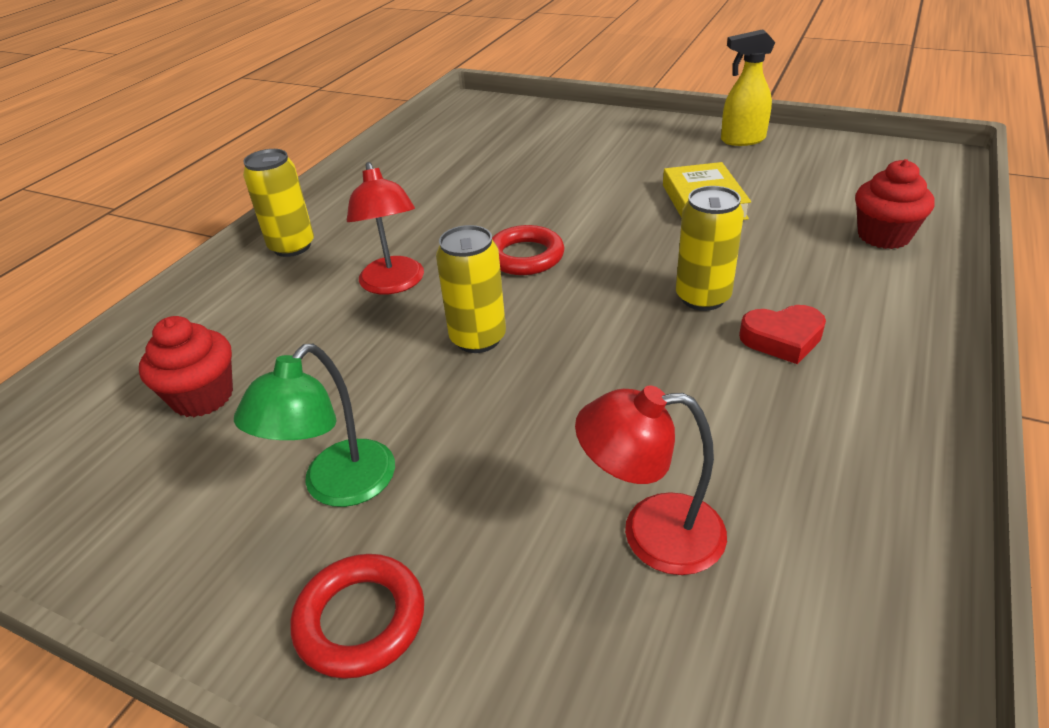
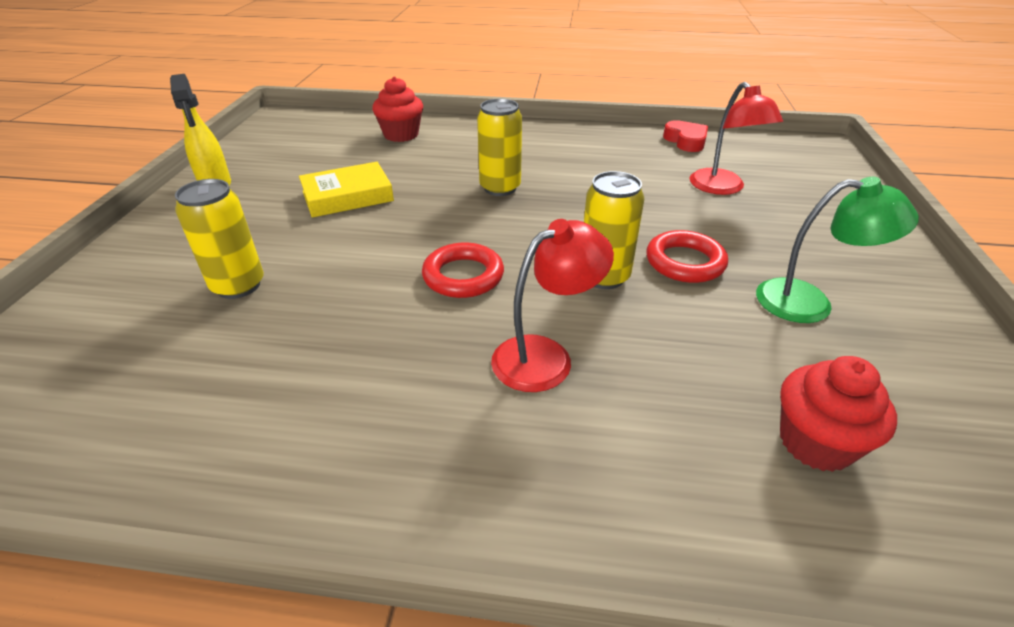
camera: 110 degrees left, 0 degrees up
yellow can [243,149,314,257] -> yellow can moved to [175,179,264,299]
red ring [291,554,424,679] -> red ring moved to [646,230,728,283]
red heart [739,305,826,364] -> red heart moved to [663,120,708,152]

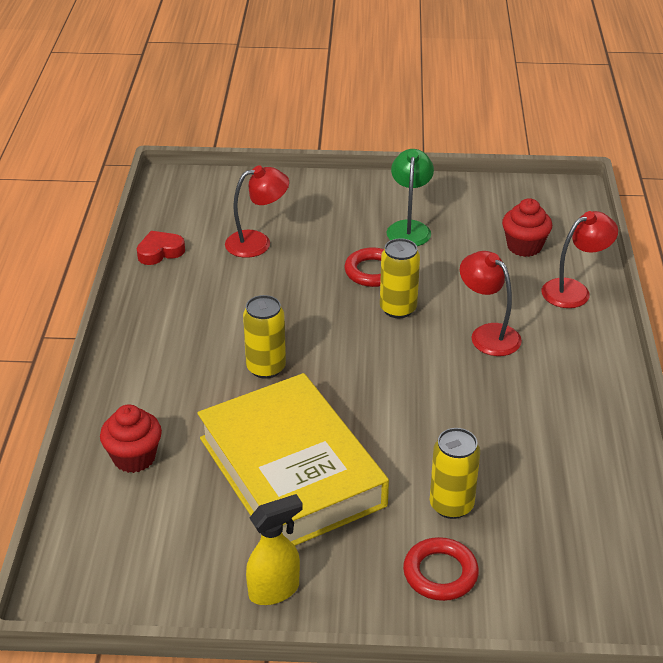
camera: 95 degrees left, 0 degrees up
yellow book [299,162,394,218] -> yellow book [198,373,389,546], size x2.10
red ring [422,243,504,298] -> red ring moved to [403,537,479,601]
none -> red lamp [542,211,618,308]

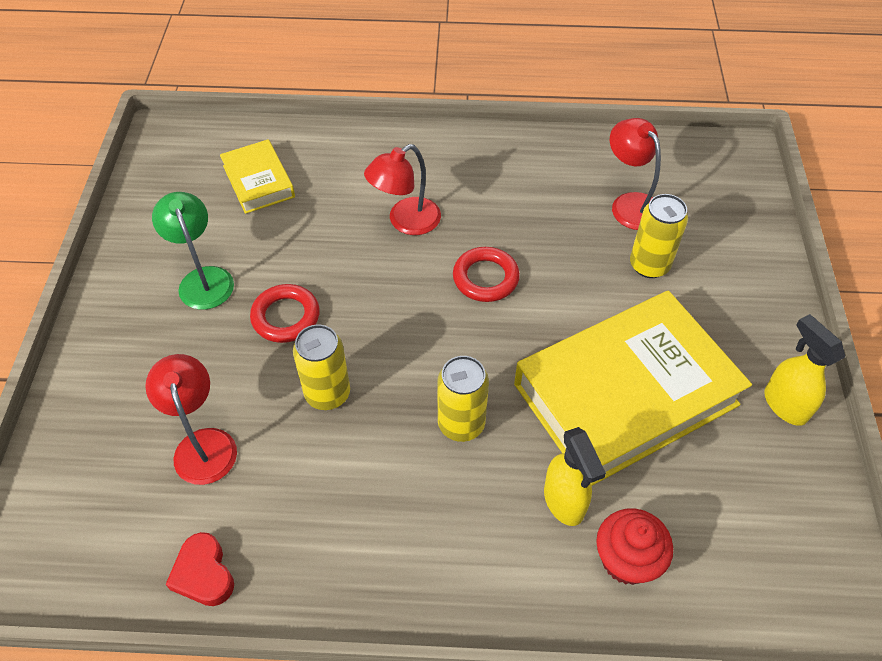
camera: 90 degrees left, 15 degrees up
yellow can [380,238,420,318] -> yellow can moved to [293,324,350,410]
green lamp [387,149,434,246] -> green lamp turned 60 degrees clockwise [152,192,234,310]
red ring [403,537,479,601] -> red ring moved to [453,247,520,302]
red cupcake [502,198,552,257] -> yellow book [220,139,295,214]
red lamp [542,211,618,308] -> red lamp moved to [610,118,661,230]
none -> yellow spray bottle [544,427,606,526]

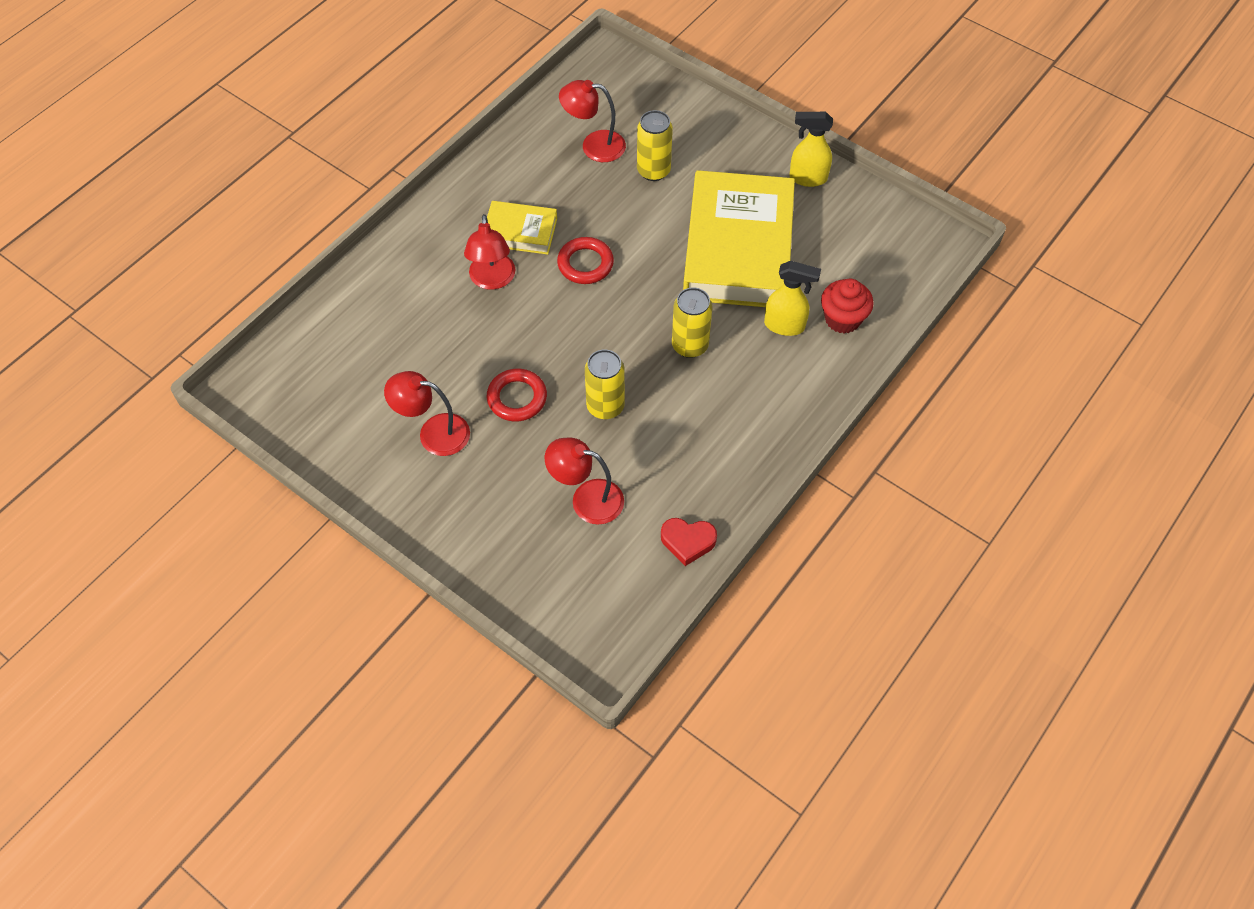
camera: 55 degrees left, 5 degrees up
green lamp [152,192,234,310] -> red lamp [384,371,470,456]
yellow book [220,139,295,214] -> yellow book moved to [487,201,557,255]

